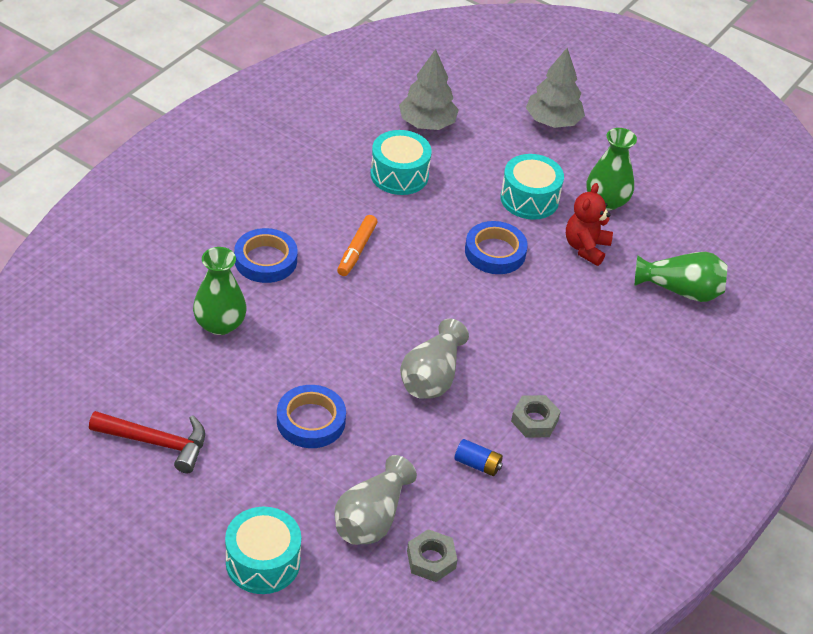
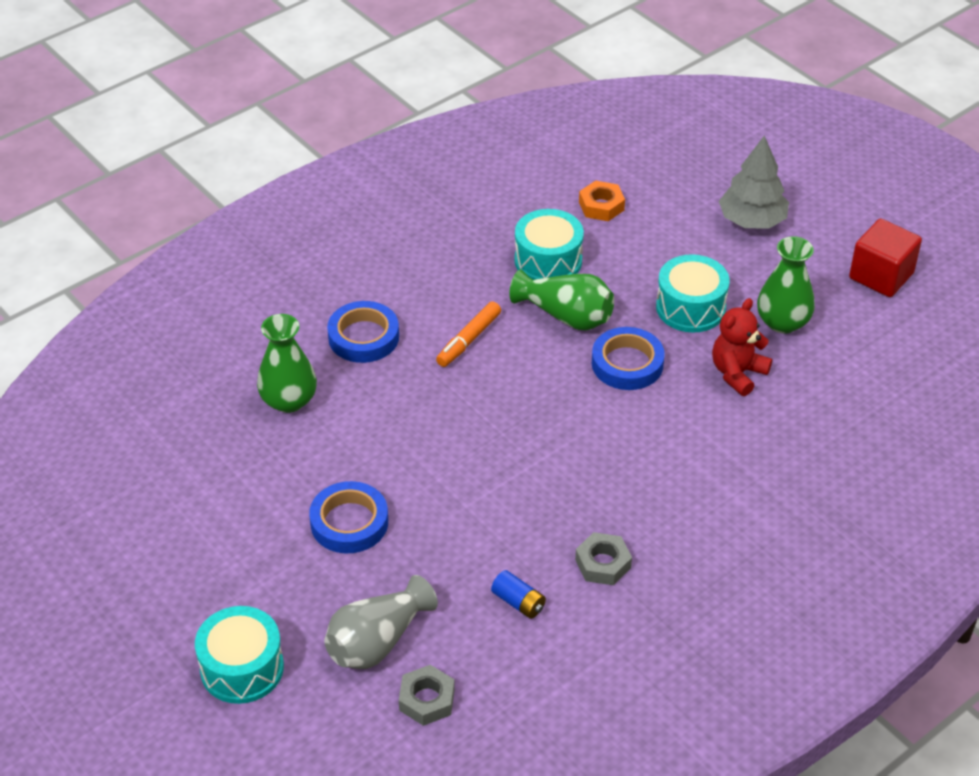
camera: 20 degrees right, 0 degrees up
red hammer [89,411,205,473] -> none
grey tree [399,49,459,130] -> orange nut [579,180,625,221]
grey vase [400,319,469,399] -> none
green vase [635,252,728,302] -> green vase moved to [509,270,614,330]
none -> red cube [849,219,922,297]

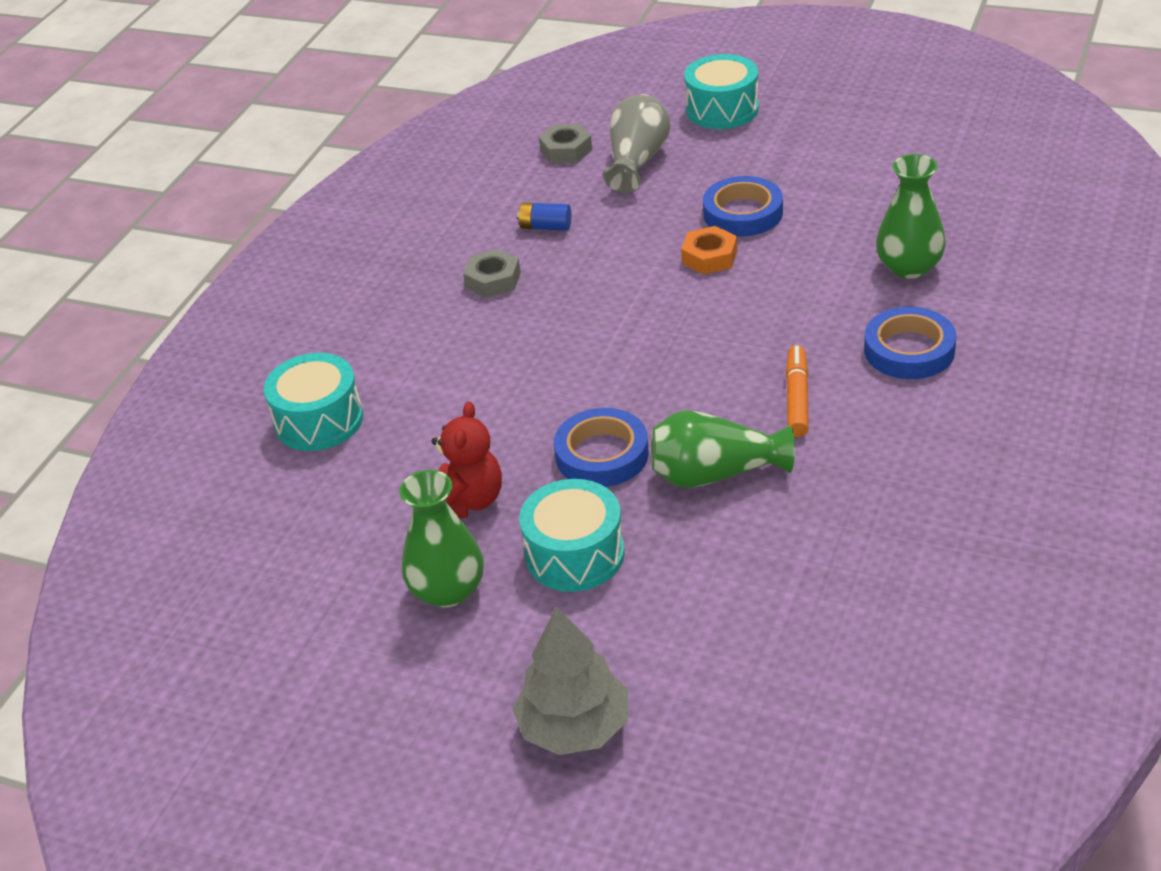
camera: 155 degrees right, 5 degrees down
turquoise drum [514,209,584,280] -> turquoise drum moved to [264,353,363,451]
orange nut [579,180,625,221] -> orange nut moved to [681,226,738,274]
red cube [849,219,922,297] -> none

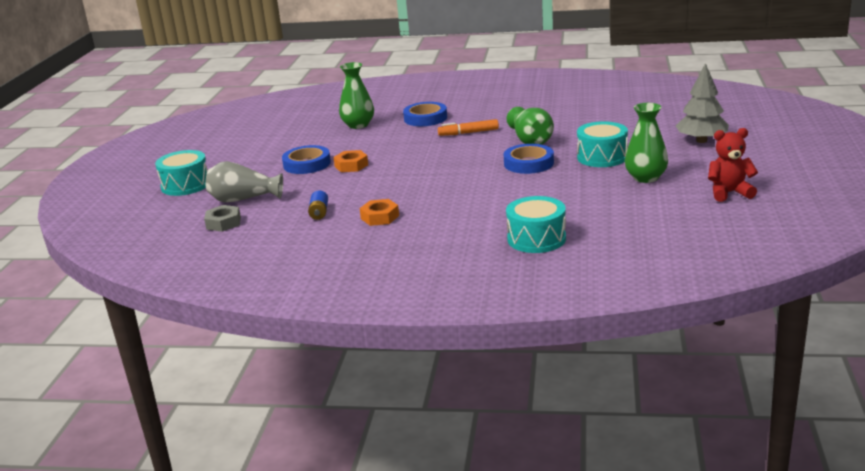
camera: 105 degrees left, 15 degrees down
red teddy bear [432,402,502,518] -> red teddy bear moved to [708,128,758,202]
grey nut [463,249,521,298] -> orange nut [360,199,399,226]

